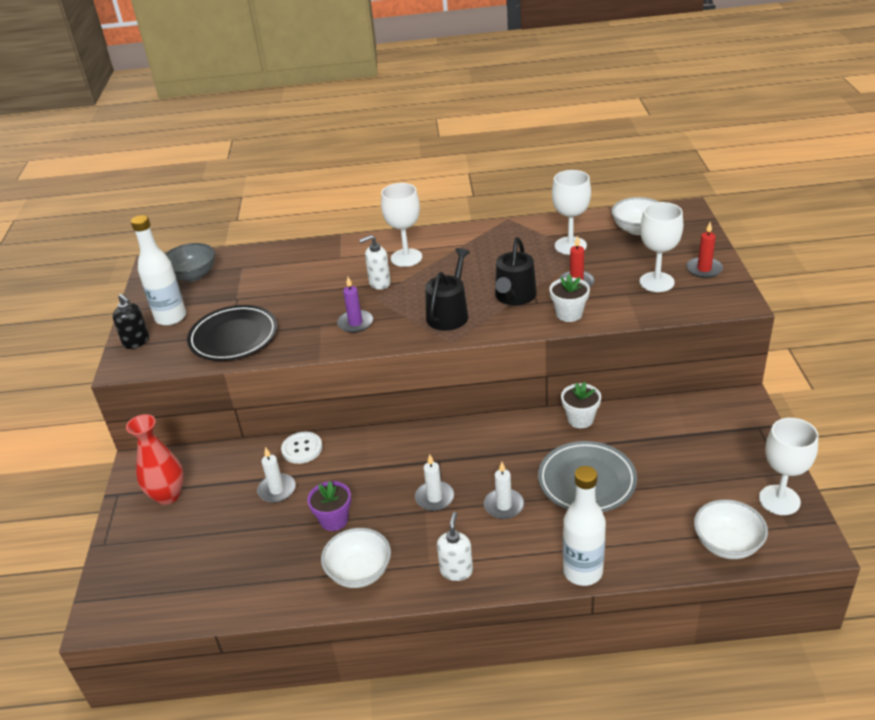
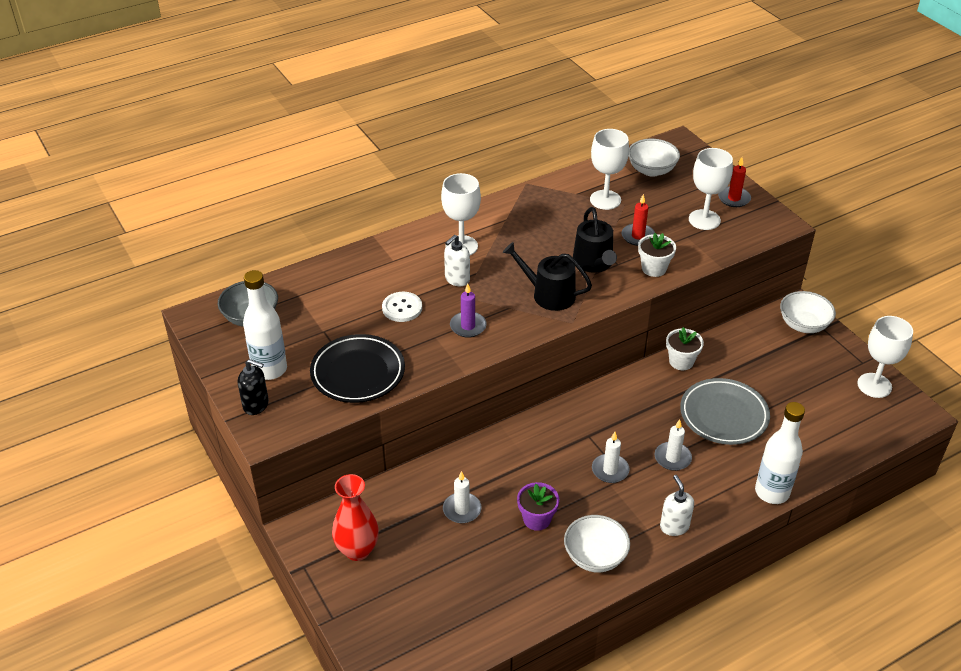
camera: 30 degrees left, 5 degrees up
white button [281,432,323,464] -> white button moved to [382,292,422,322]
black watering can [425,248,470,331] -> black watering can turned 60 degrees counterclockwise [503,242,592,311]
white bowl [694,499,768,559] -> white bowl moved to [780,291,836,333]

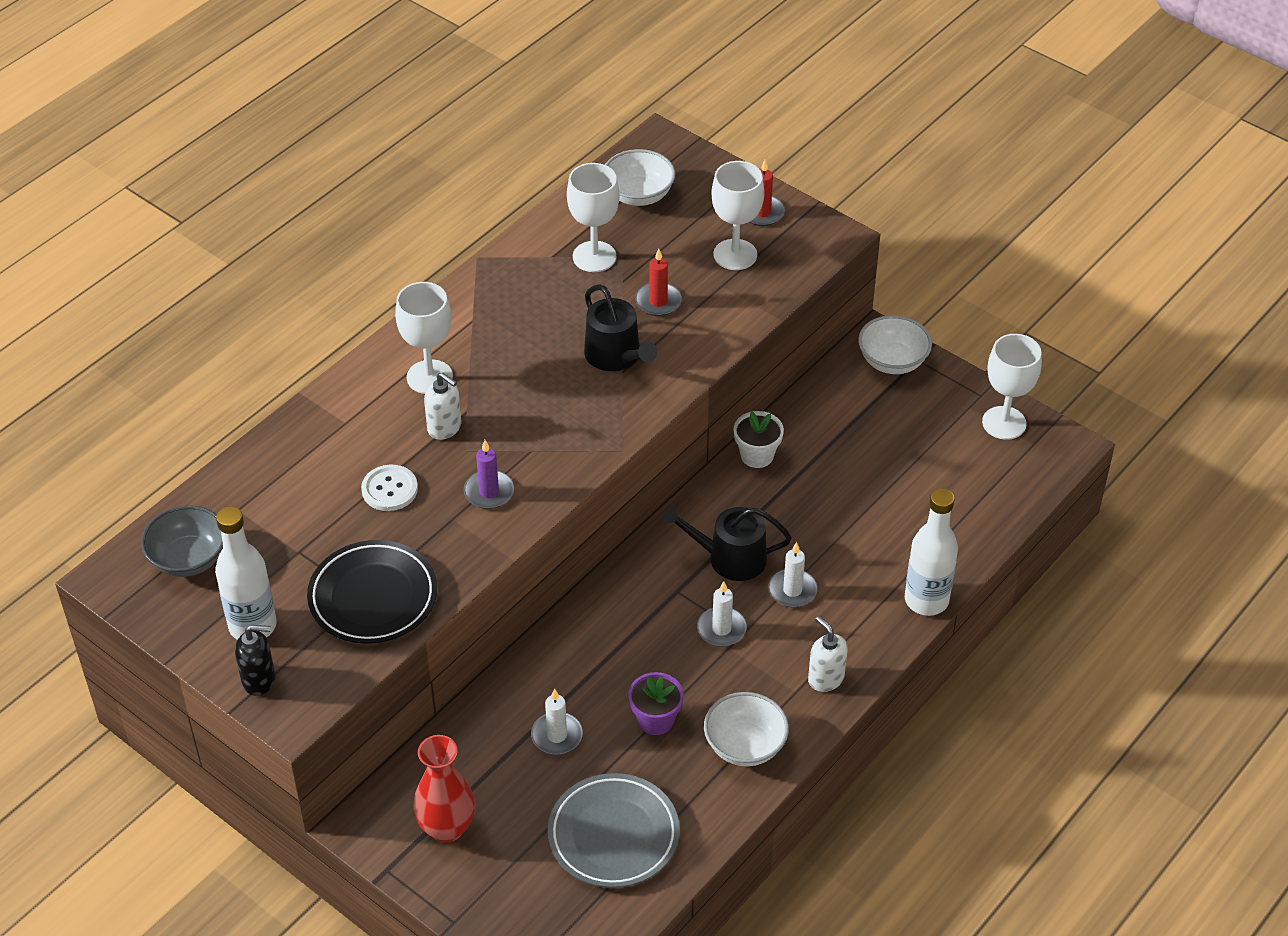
camera: 20 degrees left, 5 degrees up
white soap dispenser [444,235,470,286] -> white soap dispenser turned 75 degrees counterclockwise [424,372,461,440]
black watering can [503,242,592,311] -> black watering can moved to [662,506,791,581]
white flower pot [638,233,676,277] -> none
grey plate [680,378,770,445] -> grey plate moved to [548,773,680,888]

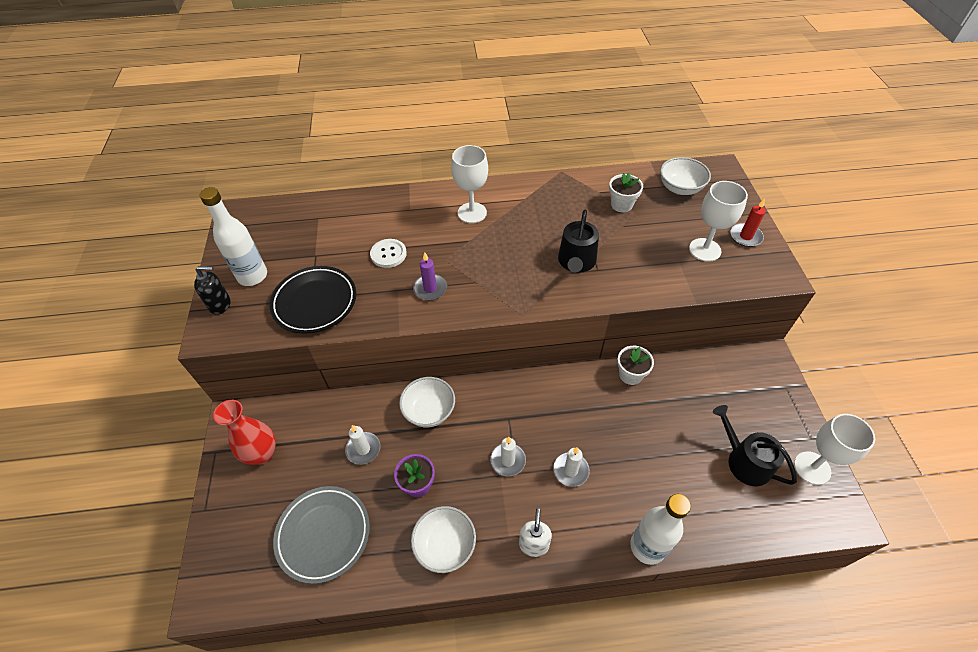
camera: 45 degrees right, 5 degrees up
grey bowl [141,505,223,577] -> none
black soap dispenser [235,625,275,696] -> black soap dispenser turned 45 degrees counterclockwise [194,266,231,315]
white soap dispenser [424,372,461,440] -> none
white goblet [567,163,620,272] -> white flower pot [609,172,643,212]
red candle [635,248,682,316] -> none
black watering can [662,506,791,581] -> black watering can moved to [713,405,797,486]
white bowl [858,315,932,374] -> white bowl moved to [399,377,455,427]

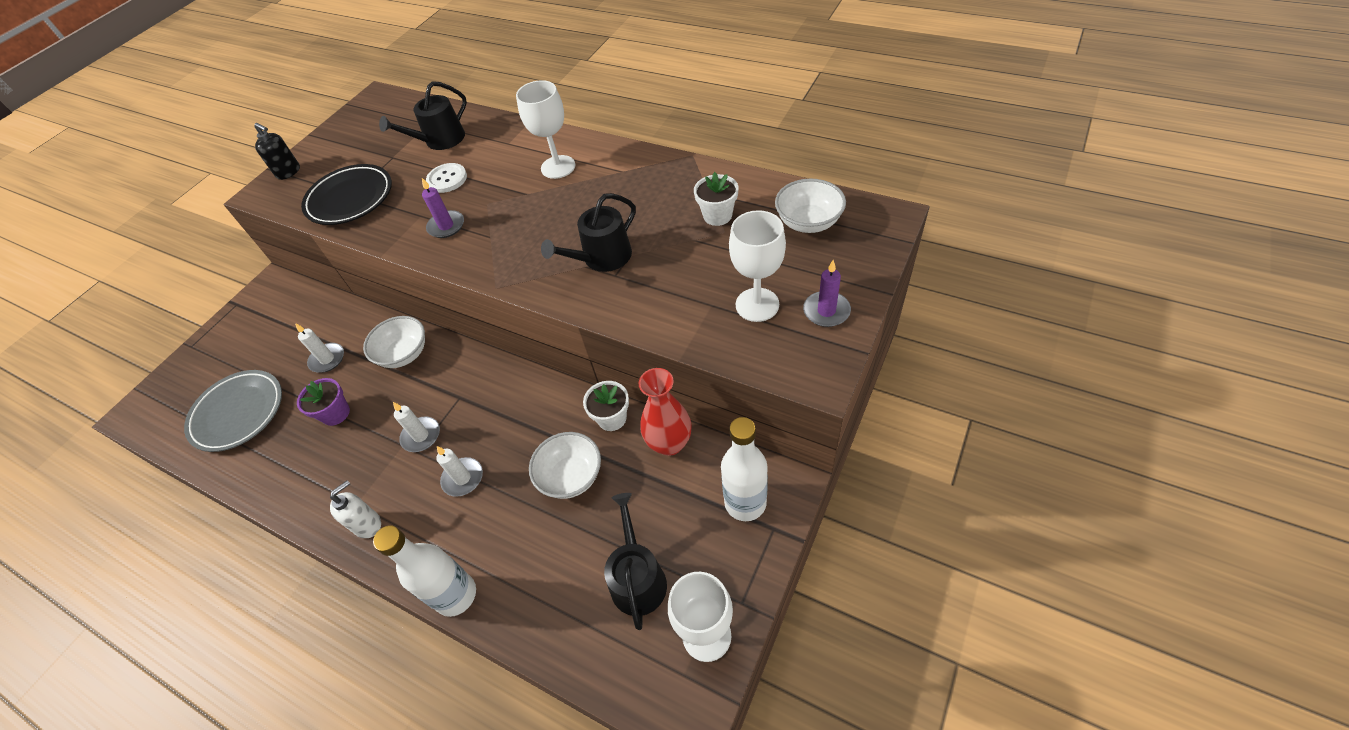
camera: 40 degrees right, 0 degrees up
white bottle [200,187,267,286] -> white bottle moved to [721,417,768,521]
red vase [213,400,276,465] -> red vase moved to [639,368,692,456]
white bowl [411,506,476,573] -> white bowl moved to [529,432,601,499]
red candle [730,198,766,247] -> purple candle [803,260,851,327]
none -> black watering can [379,81,467,150]

